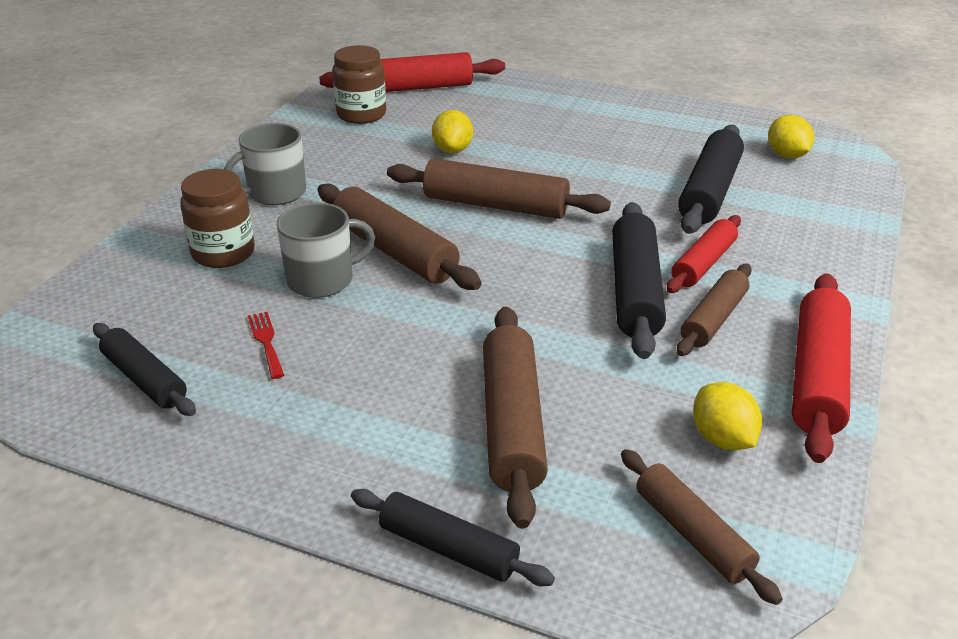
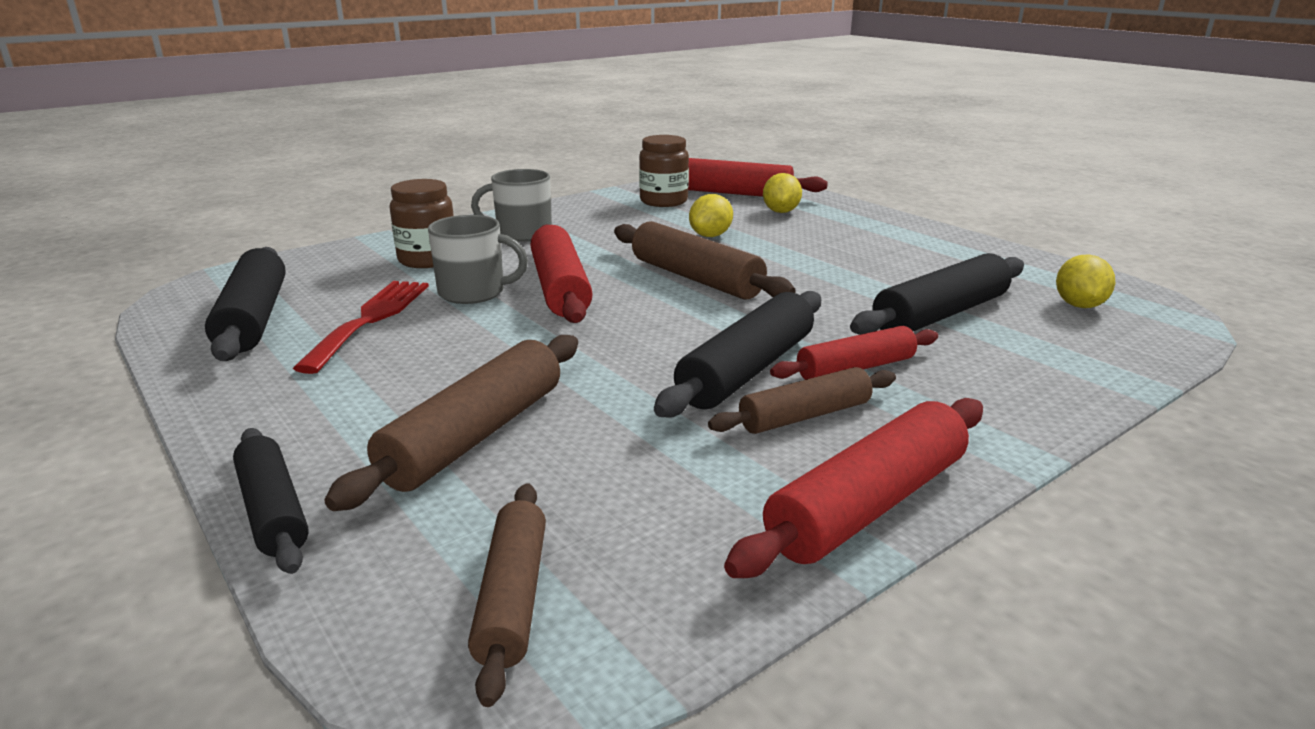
camera: 30 degrees right, 10 degrees down
black rolling pin [93,323,196,416] -> black rolling pin [205,247,286,361], size x1.55
red fork [248,312,284,379] -> red fork [293,281,429,374], size x2.02
brown rolling pin [318,183,482,290] -> red rolling pin [530,224,593,323]
yellow lemon [693,382,762,450] -> yellow lemon moved to [763,173,802,213]

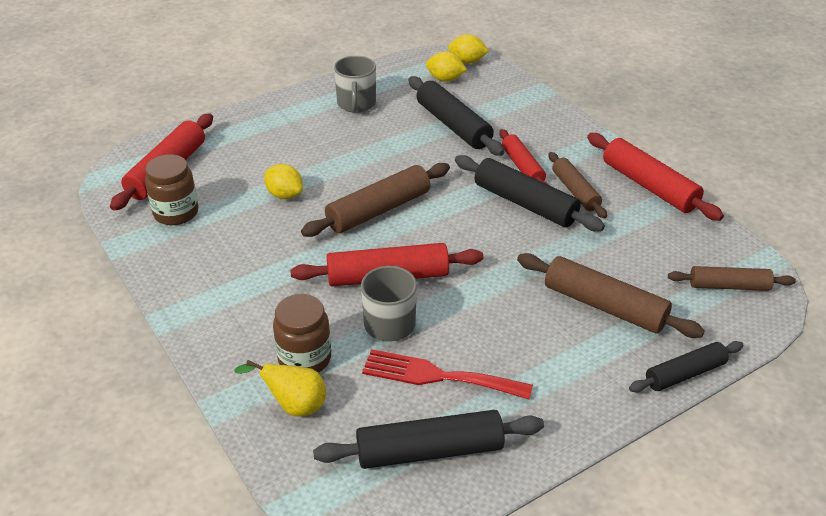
camera: 85 degrees left, 15 degrees up
grey mug [471,169,552,242] -> grey mug moved to [334,56,376,113]
yellow lemon [763,173,802,213] -> yellow lemon moved to [448,34,489,64]
none -> yellow pear [234,360,326,416]

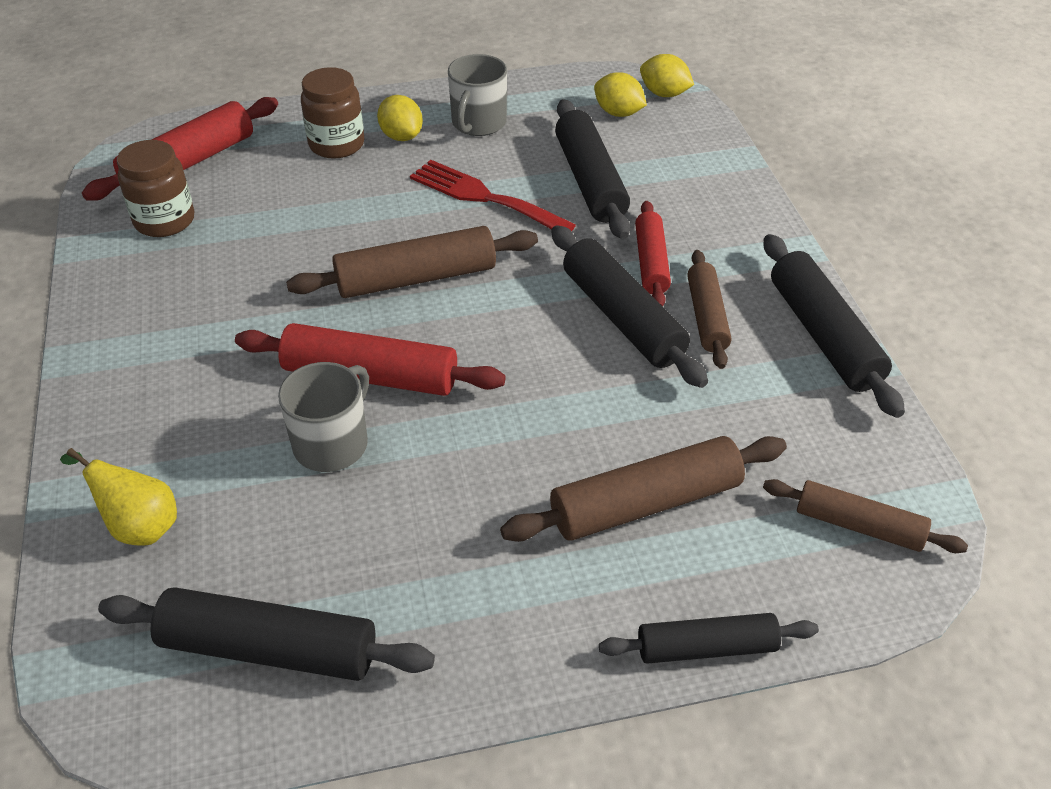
camera: 20 degrees right, 5 degrees up
yellow lemon [264,164,303,199] -> yellow lemon moved to [377,95,423,141]
brown jar [273,294,331,373] -> brown jar moved to [301,67,364,159]
red fork [362,349,533,400] -> red fork moved to [410,160,576,231]
brown rolling pin [517,253,705,338] -> brown rolling pin turned 75 degrees counterclockwise [500,436,787,542]
red rolling pin [587,133,724,221] -> black rolling pin [764,234,905,418]

